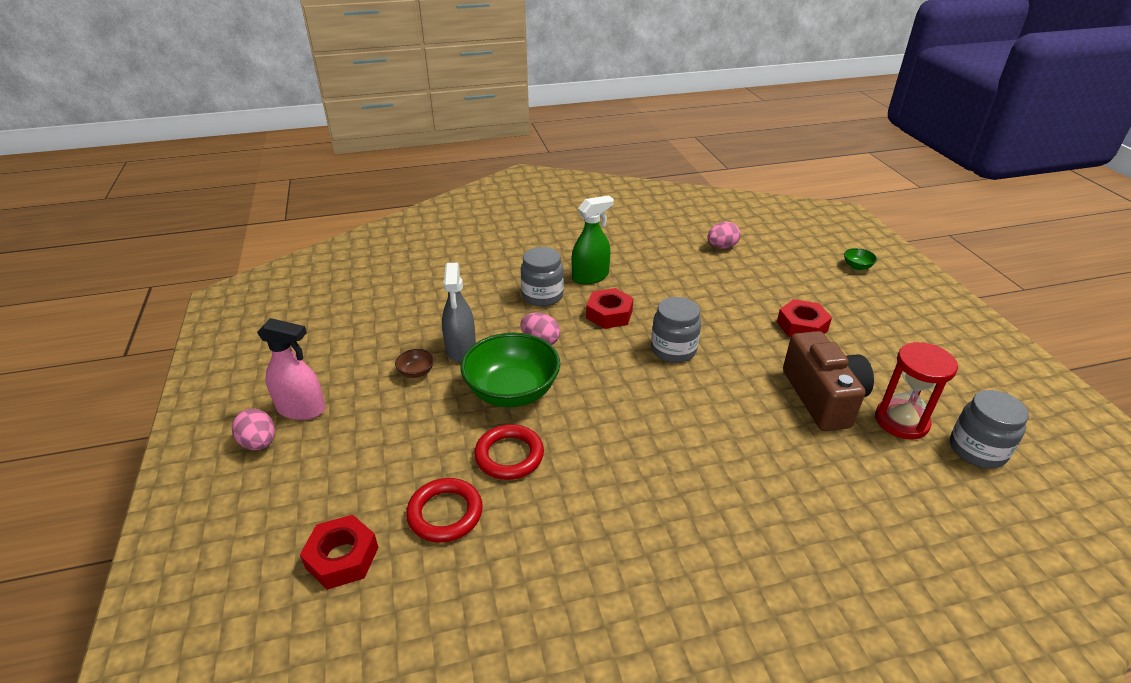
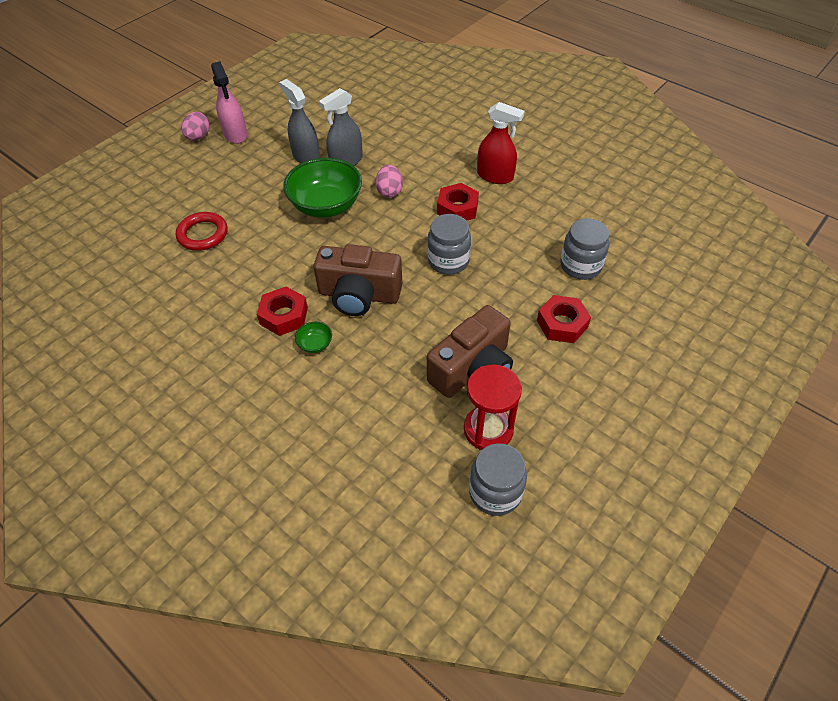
camera: 55 degrees right, 15 degrees up
red nut [300,515,379,590] -> red nut moved to [257,287,308,336]
brown bowl [395,349,434,378] -> grey spray bottle [279,79,320,163]
red ring [474,424,544,480] -> none
grey jar [521,247,564,306] -> grey jar moved to [560,218,609,280]
green spray bottle [572,195,614,285] -> red spray bottle [477,102,525,184]
pink egg [708,222,740,249] -> none
green bowl [844,248,877,270] -> green bowl moved to [295,322,332,353]
none -> brown camera [313,244,403,316]

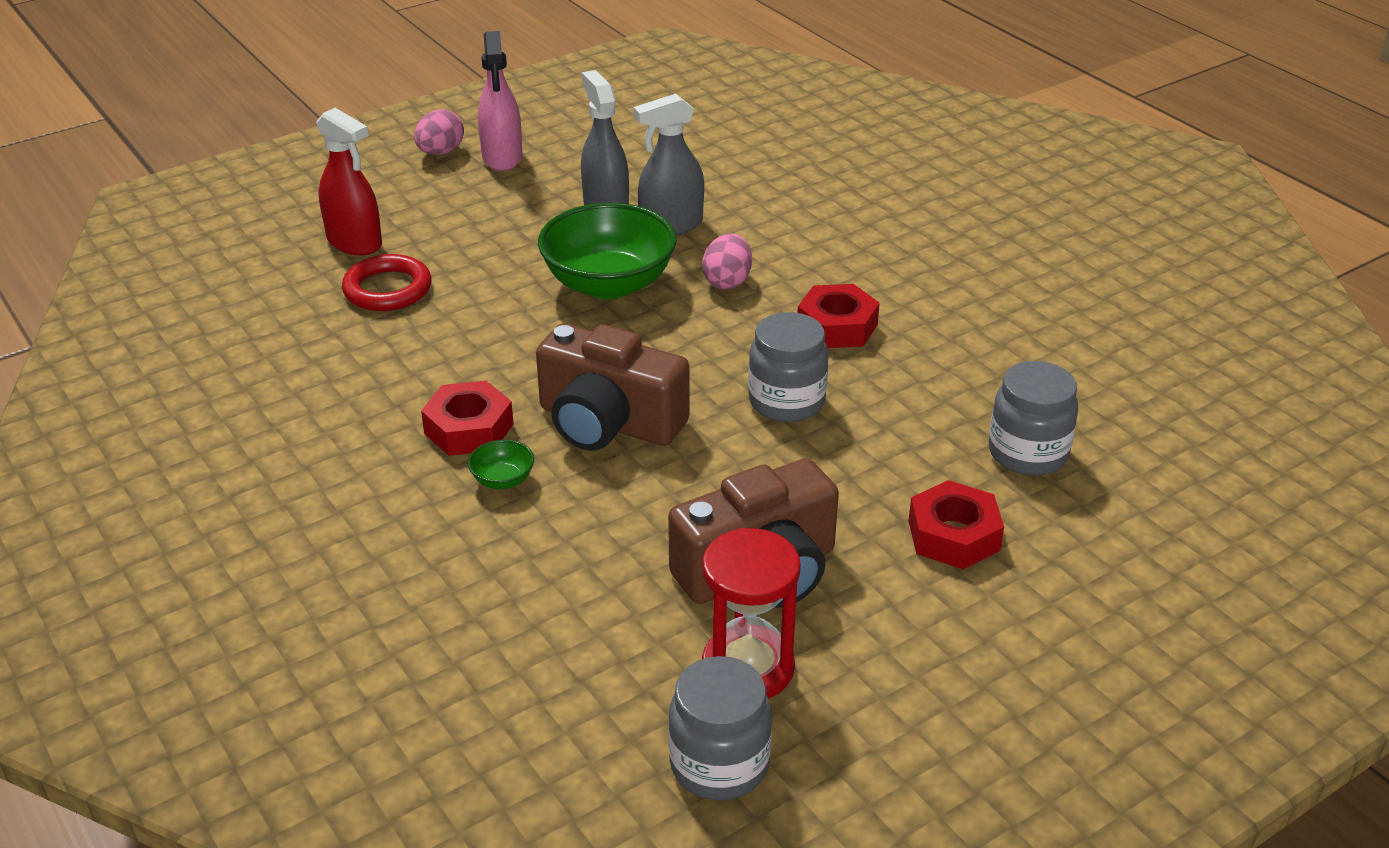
camera: 15 degrees right, 15 degrees down
red spray bottle [477,102,525,184] -> red spray bottle moved to [316,108,382,255]

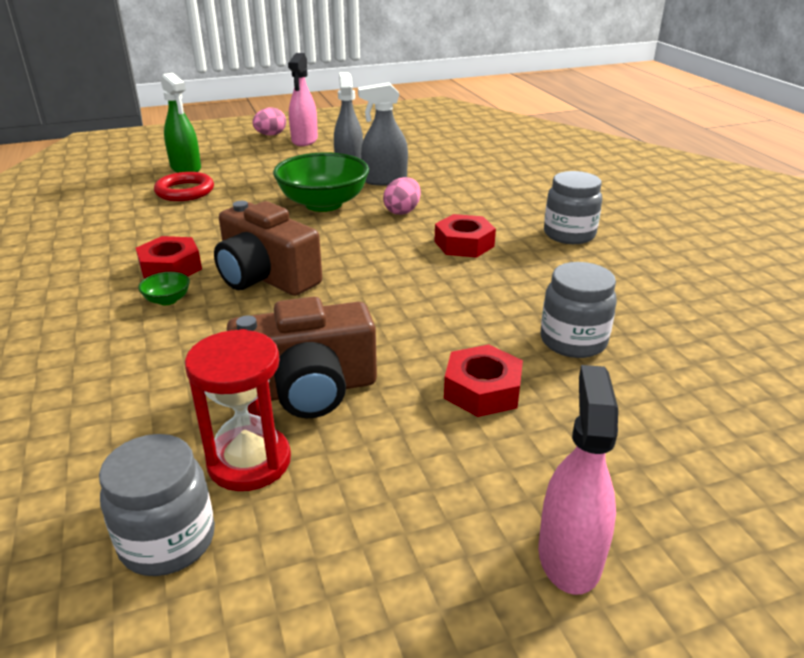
camera: 15 degrees right, 5 degrees down
red spray bottle [316,108,382,255] -> green spray bottle [161,73,201,173]
grey jar [748,312,829,422] -> grey jar moved to [544,171,602,244]
none -> pink spray bottle [538,365,618,595]

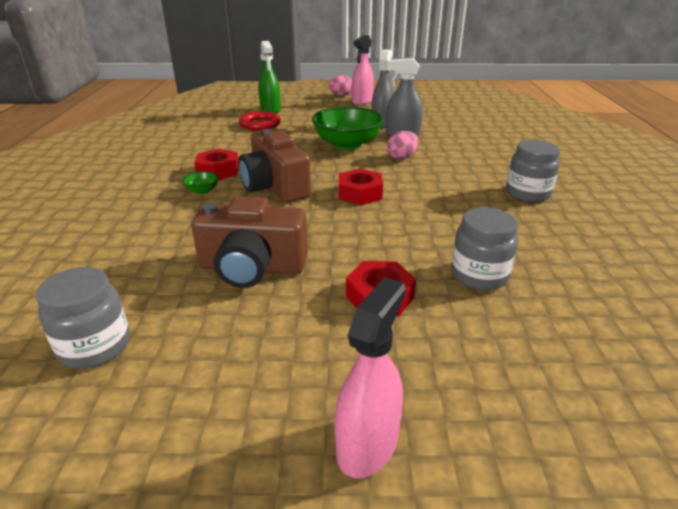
camera: 20 degrees right, 0 degrees up
red hourglass [185,329,291,491] -> none
red nut [435,214,496,258] -> red nut moved to [339,169,383,205]

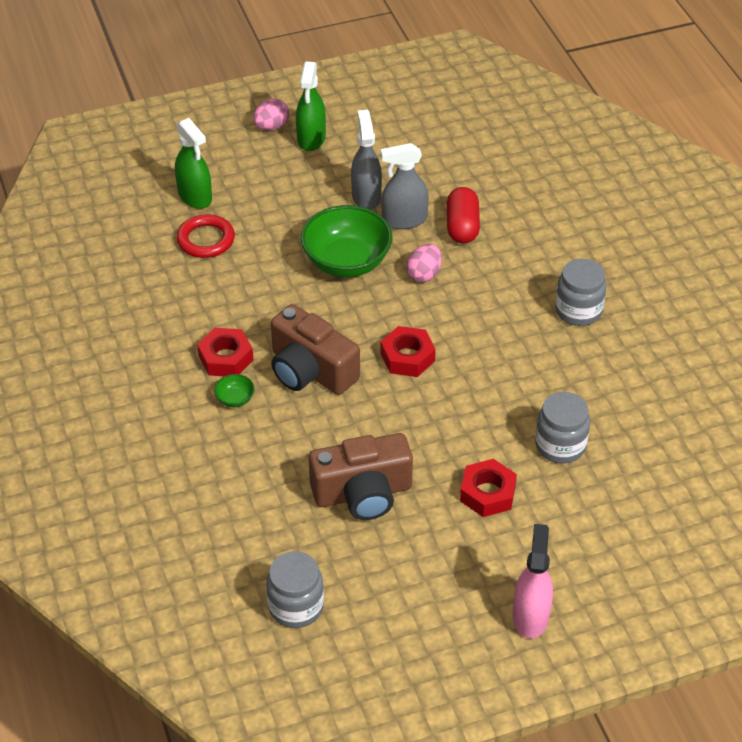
camera: 20 degrees left, 15 degrees up
pink spray bottle [352,35,374,105] -> green spray bottle [296,62,326,151]
none -> red capsule [447,187,480,244]

